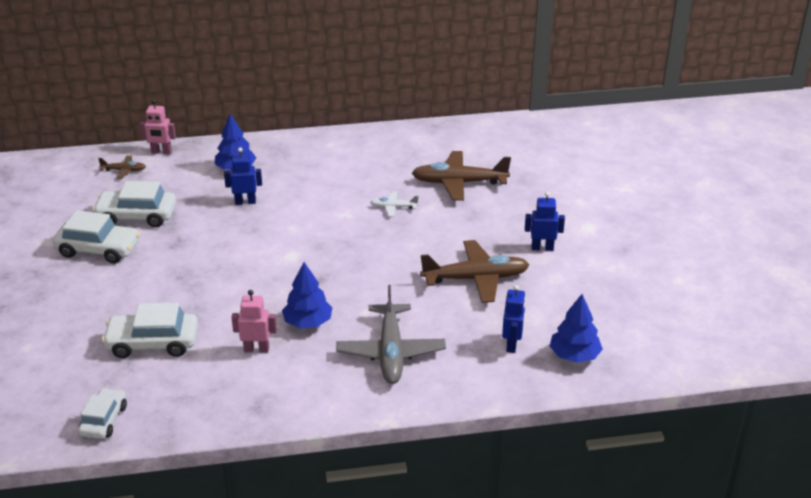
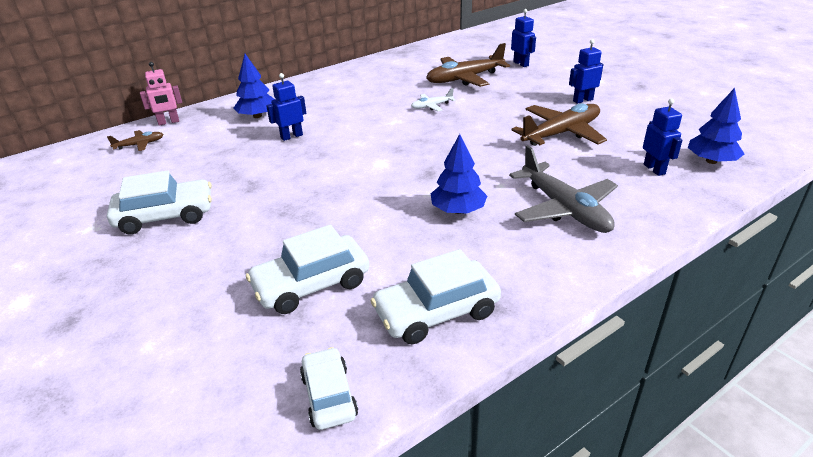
camera: 25 degrees left, 0 degrees up
white car [92,181,176,227] -> white car moved to [370,249,501,344]
pink robot [231,290,277,353] -> none
none -> blue robot [511,9,536,67]

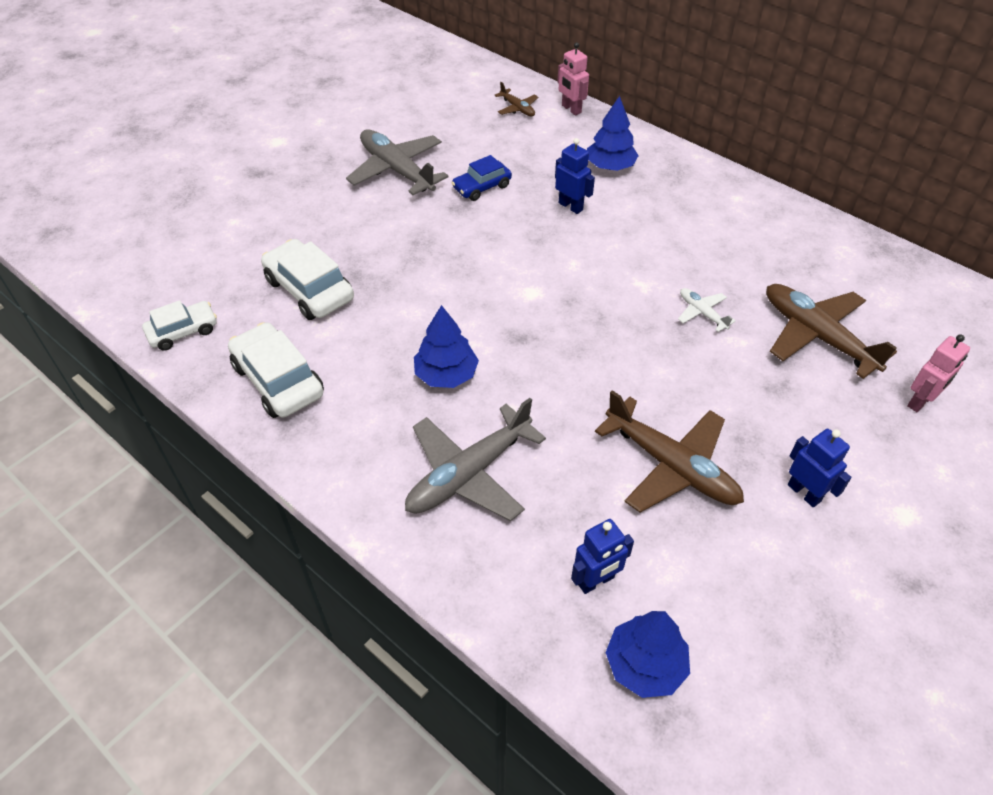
camera: 75 degrees right, 15 degrees up
white car [107,170,212,235] -> grey plane [346,129,449,195]
blue robot [511,9,536,67] -> pink robot [907,334,970,412]
none -> blue car [452,155,512,201]

